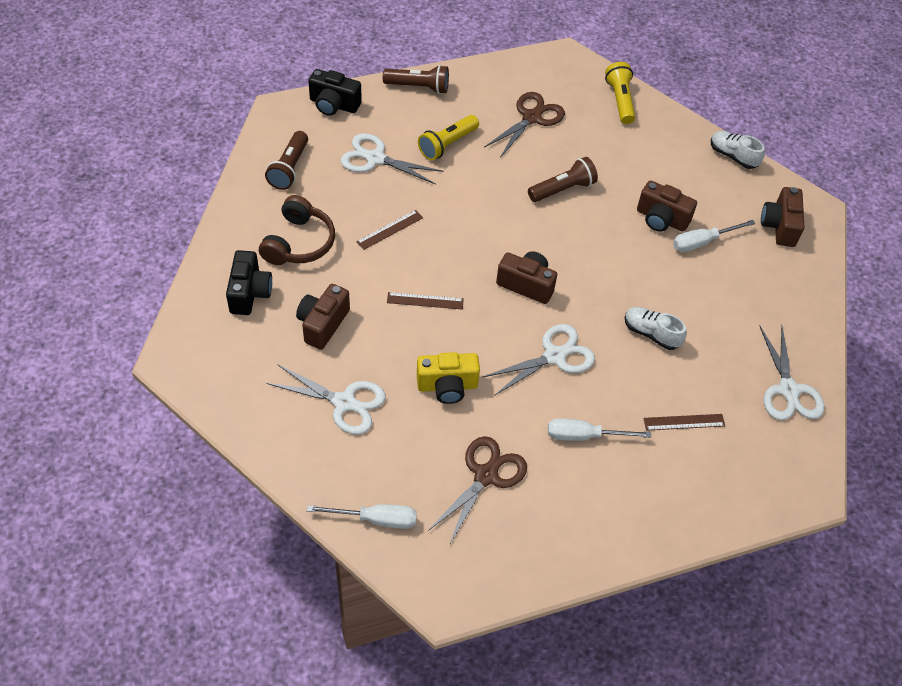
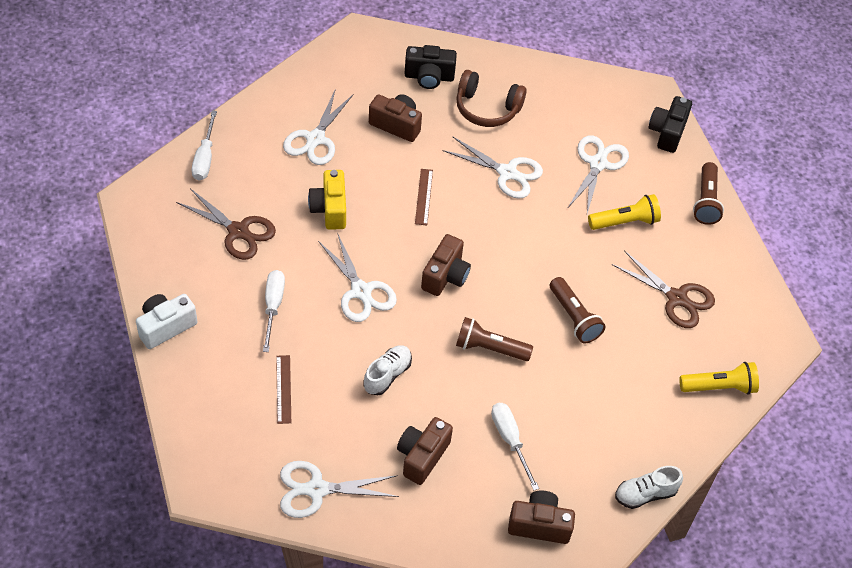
camera: 90 degrees right, 0 degrees up
brown flashlight [265,131,308,190] -> brown flashlight moved to [456,317,533,361]
brown ruler [356,210,423,250] -> white scissors [443,136,543,199]
yellow flashlight [418,115,479,160] -> yellow flashlight turned 120 degrees clockwise [588,194,661,230]
brown camera [637,180,697,232] -> brown camera moved to [397,417,453,485]
white shoe [711,131,765,169] -> white shoe turned 150 degrees counterclockwise [615,466,683,509]
none -> white camera [136,294,197,349]

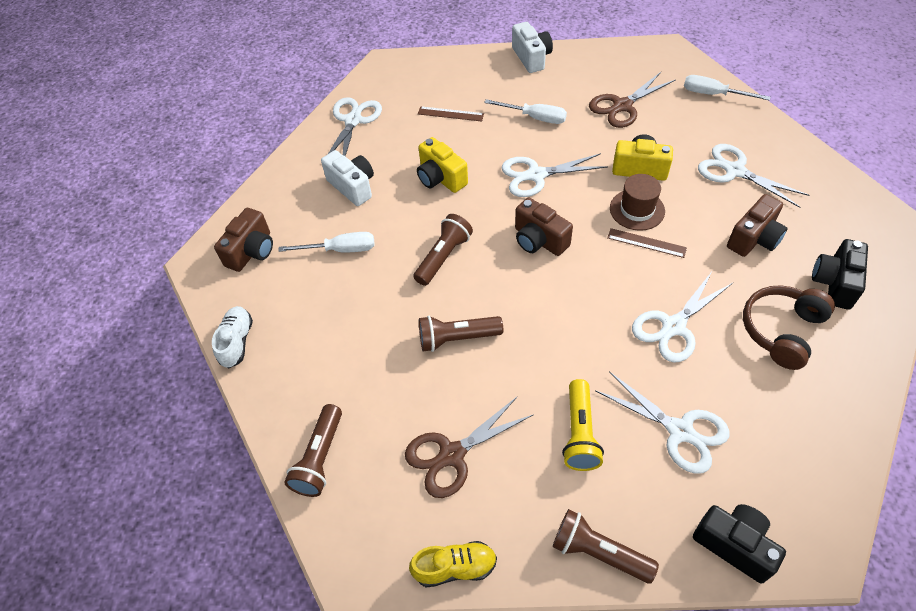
camera: 115 degrees right, 0 degrees up
white shoe [364,345,412,395] -> yellow camera [417,137,468,193]
brown camera [397,417,453,485] -> white camera [321,150,374,206]
yellow flashlight [679,362,759,395] -> brown flashlight [284,404,342,497]
none -> yellow shoe [409,541,497,588]
none -> brown hat [610,174,665,231]

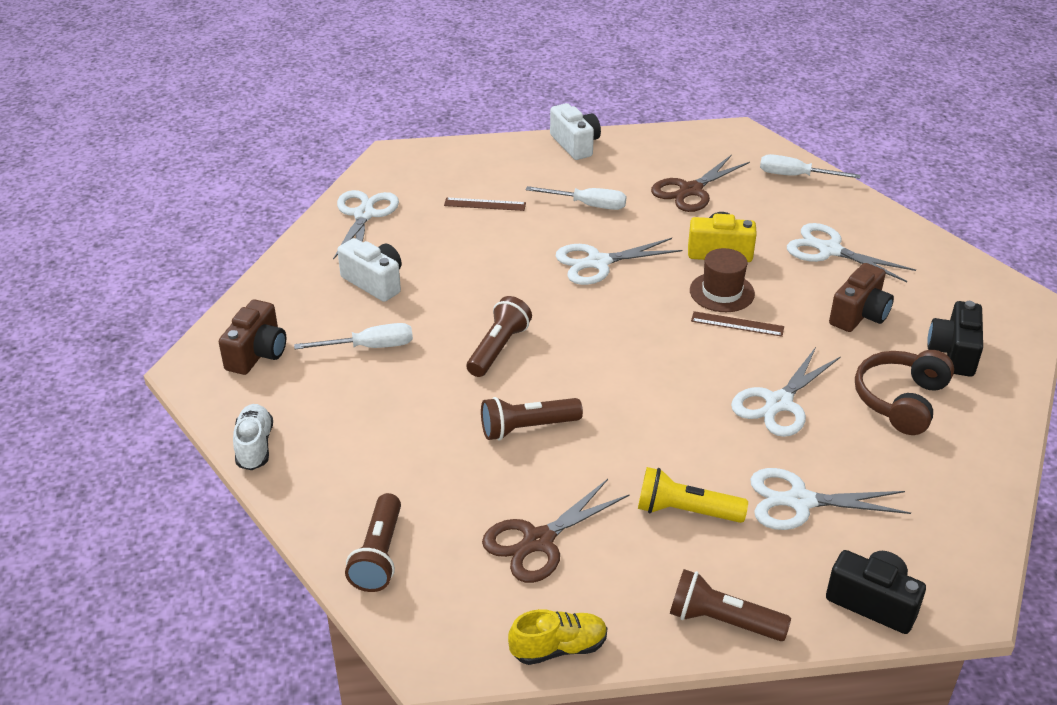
camera: 10 degrees left, 15 degrees down
yellow camera [417,137,468,193] -> none
brown camera [515,197,573,256] -> none
yellow flashlight [562,379,604,471] -> yellow flashlight turned 105 degrees clockwise [638,467,748,523]
white scissors [595,371,730,474] -> white scissors turned 150 degrees clockwise [750,468,911,530]

